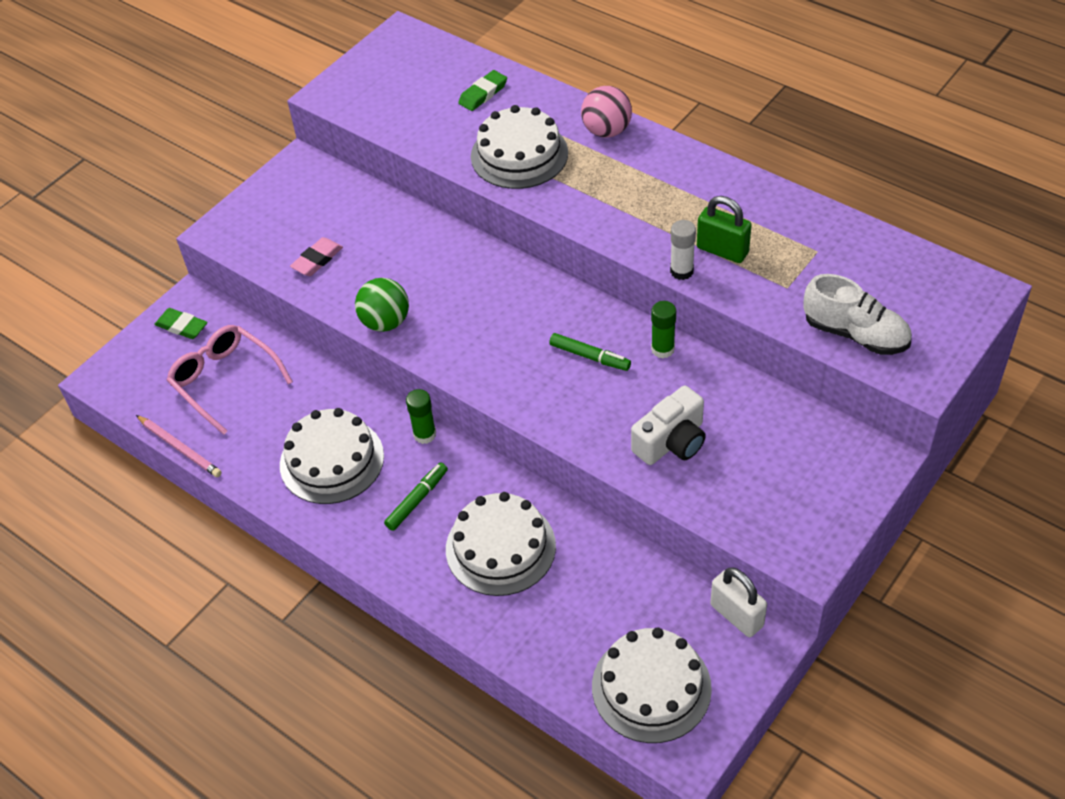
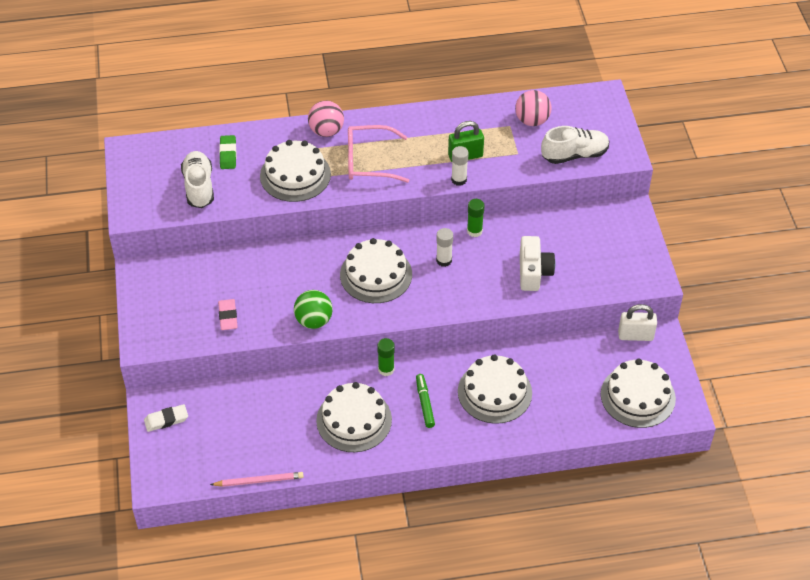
camera: 50 degrees left, 0 degrees up
green eraser [154,308,208,339] -> white eraser [144,404,188,432]
pink glasses [167,325,293,435] -> pink glasses moved to [348,125,409,183]
green marker [549,333,631,371] -> white glue stick [436,228,453,267]
none -> white shoe [181,151,214,208]
none -> white cake [340,238,412,303]
none -> pink ball [515,90,551,126]

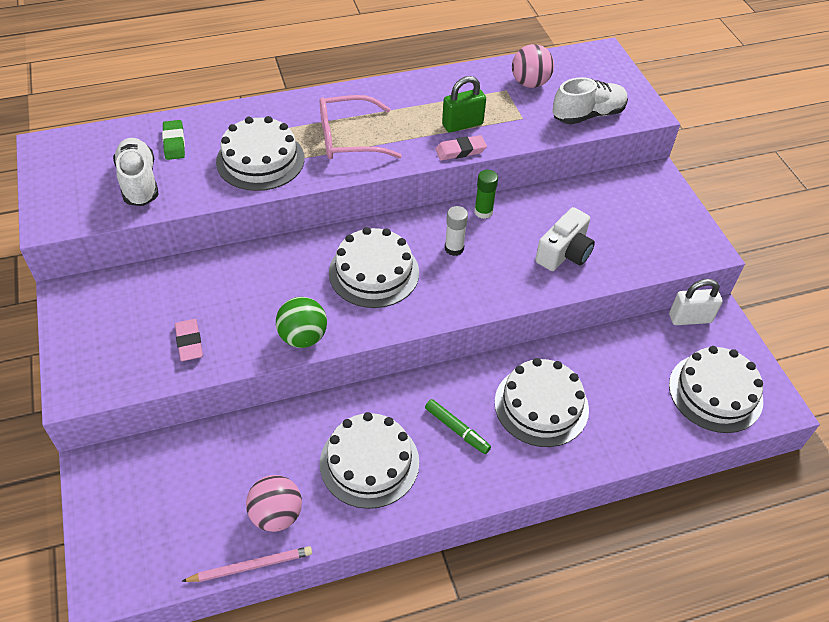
camera: 10 degrees left, 0 degrees up
white eraser [144,404,188,432] -> none
pink ball [308,101,344,137] -> pink ball moved to [246,475,302,532]
green glue stick [377,338,395,376] -> none
green marker [416,374,435,428] -> green marker turned 150 degrees clockwise [425,399,491,454]
white glue stick [451,146,469,186] -> pink eraser [435,135,487,161]
white camera [520,236,555,291] -> white camera turned 45 degrees clockwise [535,207,595,271]

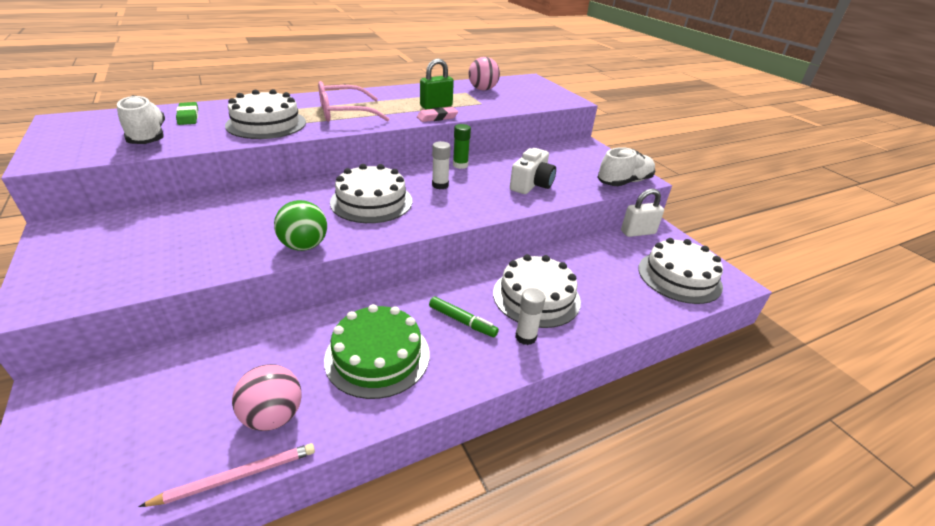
camera: 10 degrees left, 15 degrees down
pink eraser [175,319,203,361] -> none
white cake [320,412,419,509] -> green cake [324,304,429,399]
white shoe [552,77,628,124] -> white shoe moved to [597,147,655,186]
none -> white glue stick [515,288,545,345]

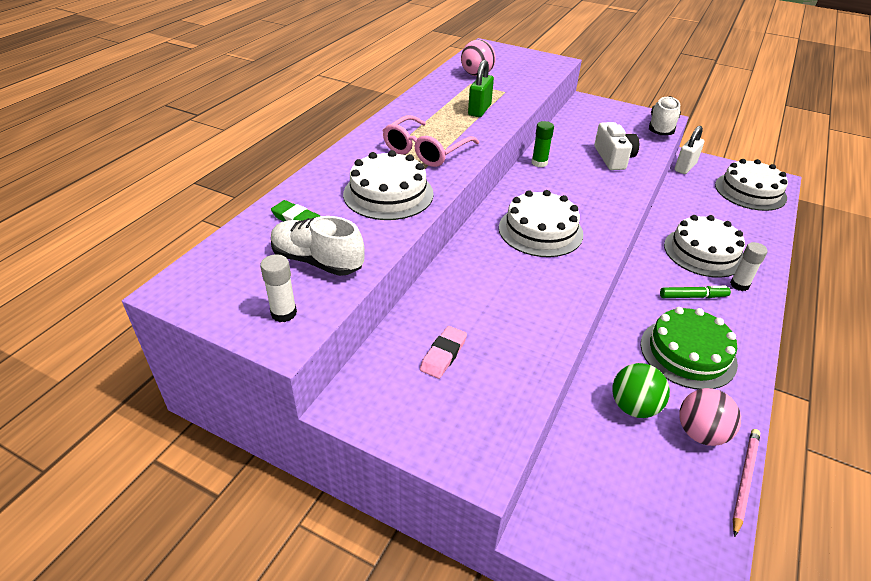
camera: 35 degrees left, 5 degrees up
green ball [274,200,327,251] -> green ball moved to [612,363,670,418]
pink eraser [417,107,458,122] -> pink eraser moved to [420,326,467,379]
white glue stick [432,141,451,189] -> white glue stick moved to [260,254,297,322]

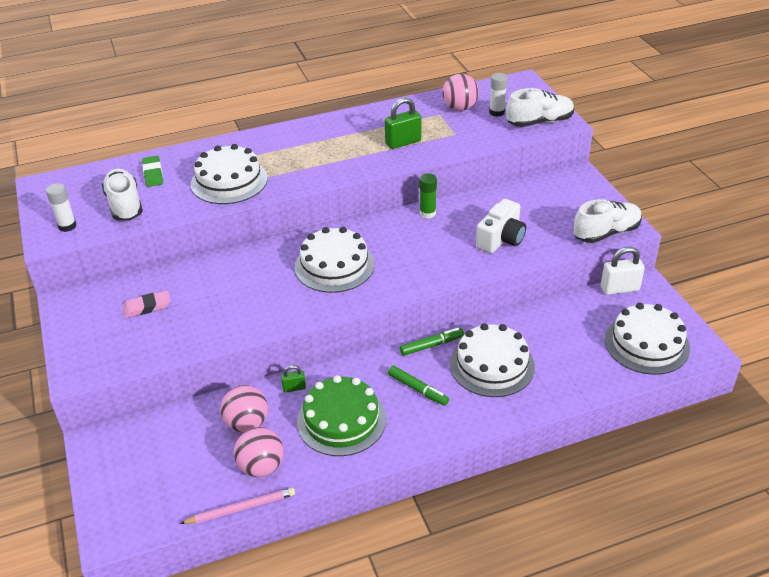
camera: 45 degrees right, 0 degrees up
pink glasses [382,115,479,167] -> none
green ball [612,363,670,418] -> pink ball [220,385,268,433]
white glue stick [730,242,767,291] -> white glue stick moved to [489,73,508,117]
none -> green padlock [281,365,306,393]
none -> green marker [400,328,464,356]
none -> white shoe [506,88,574,127]

